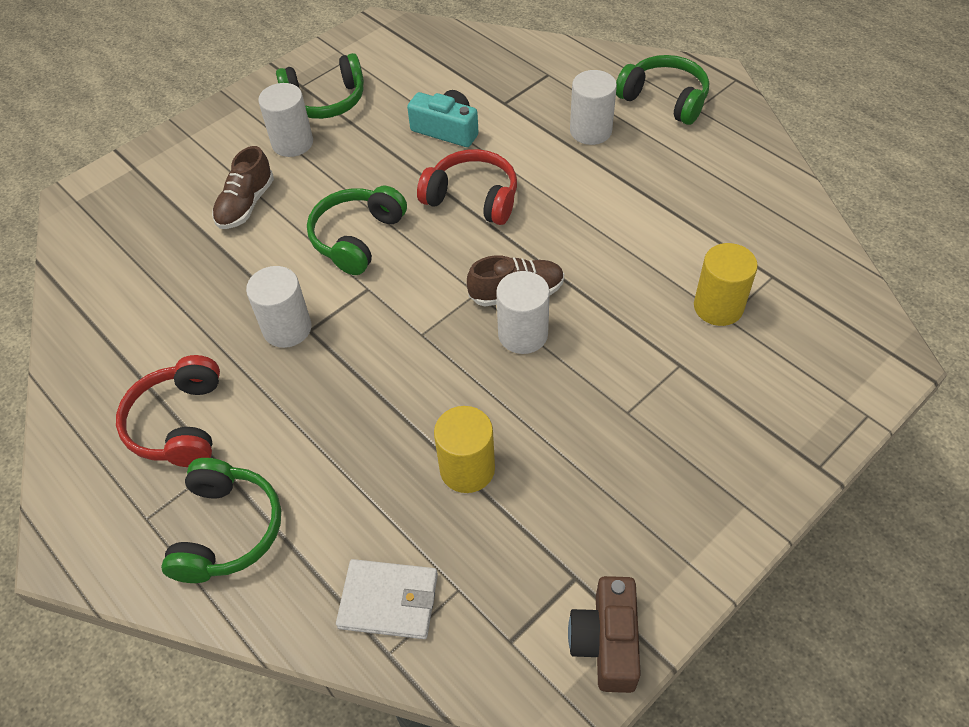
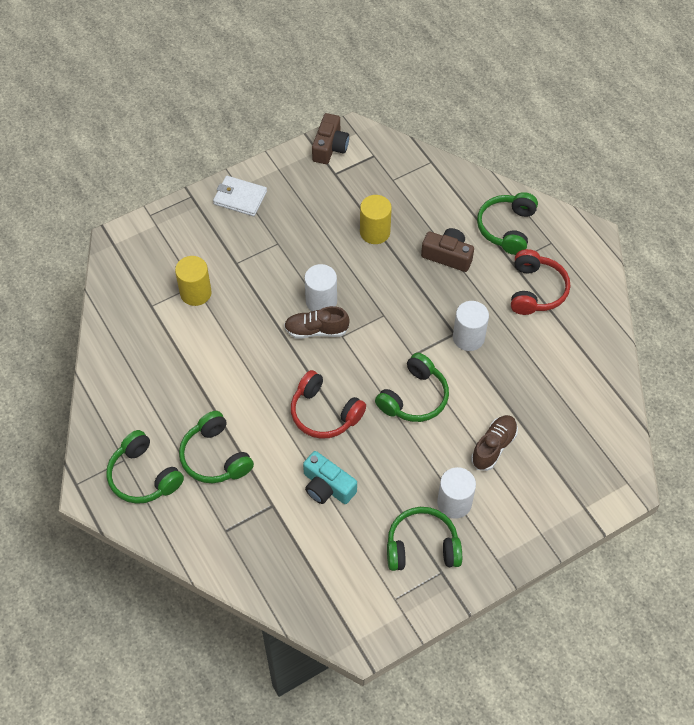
camera: 170 degrees left, 5 degrees up
white wallet [336,559,438,639] -> white wallet moved to [213,176,267,216]
white cylinder [570,70,617,145] -> green headphones [179,411,254,483]
none -> brown camera [421,228,474,272]

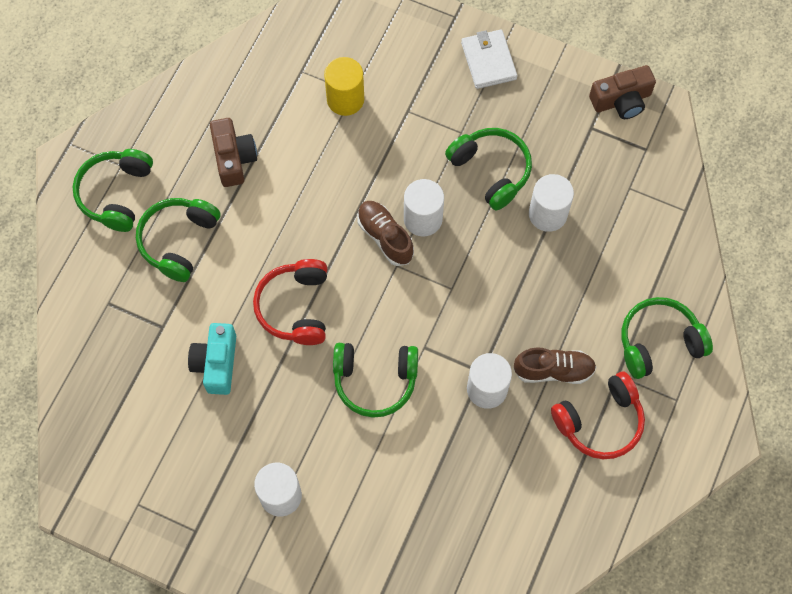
camera: 55 degrees right, 10 degrees up
yellow cylinder [360,195,392,244] -> white cylinder [529,174,574,232]
green headphones [387,507,462,571] -> green headphones moved to [445,128,532,210]
brown camera [421,228,474,272] -> brown camera moved to [210,118,257,187]
brown shoe [471,415,518,471] -> brown shoe moved to [514,348,597,384]

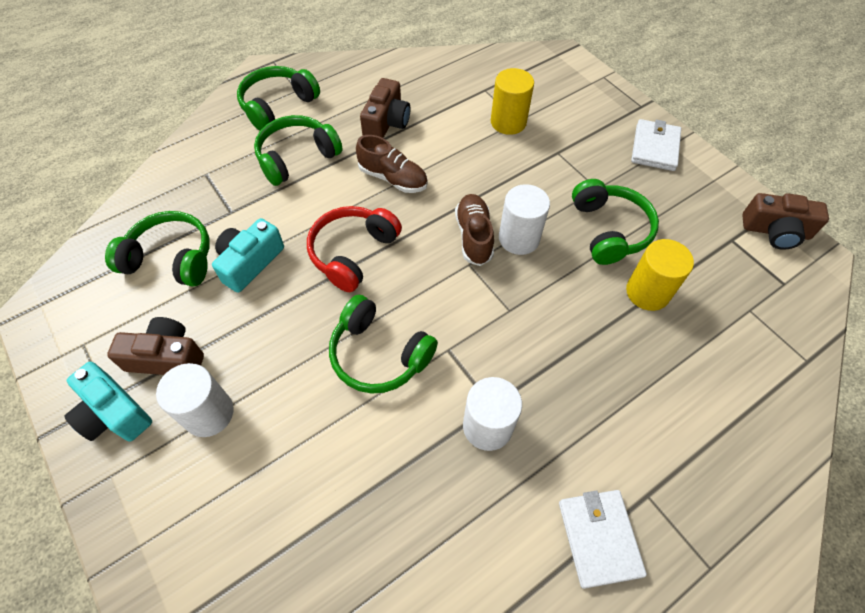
camera: 30 degrees right, 10 degrees down
brown shoe [514,348,597,384] -> brown shoe moved to [356,135,428,193]
white cylinder [529,174,574,232] -> yellow cylinder [626,239,694,311]
red headphones [551,372,645,459] -> white wallet [559,490,647,589]
green headphones [622,297,713,379] -> green headphones moved to [105,211,210,287]
none -> turquoise camera [64,362,152,441]
none -> brown camera [107,317,204,375]

